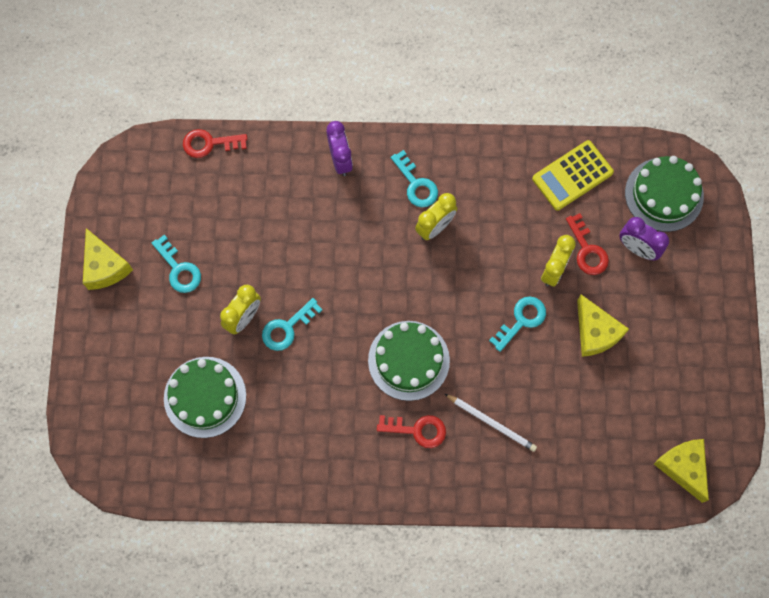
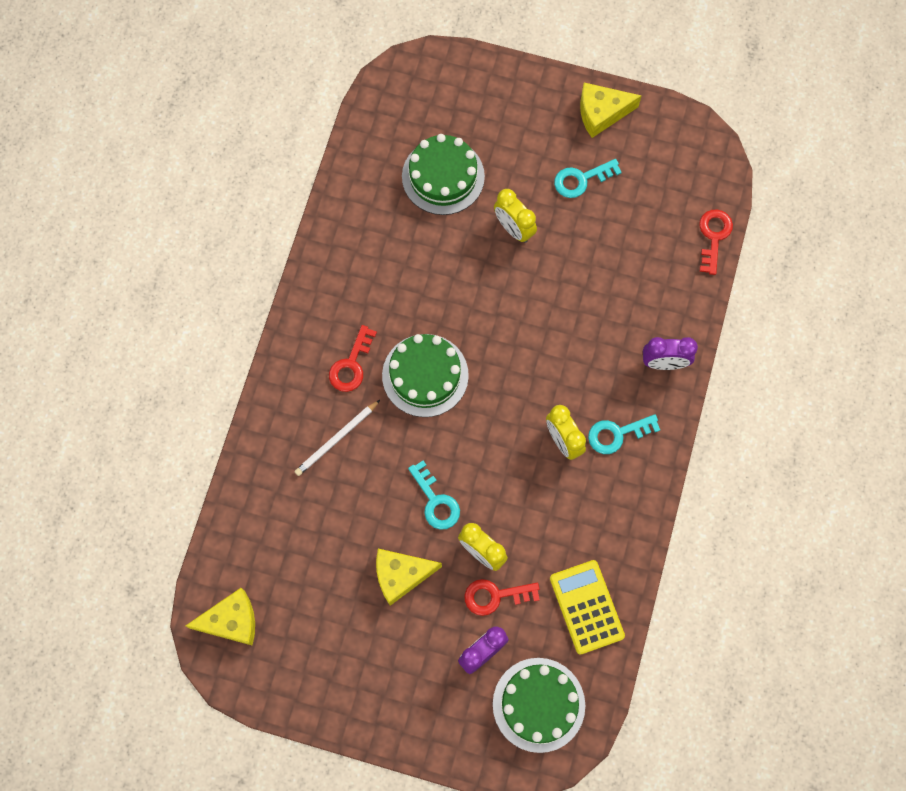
camera: 105 degrees right, 0 degrees up
turquoise key [262,298,322,351] -> none

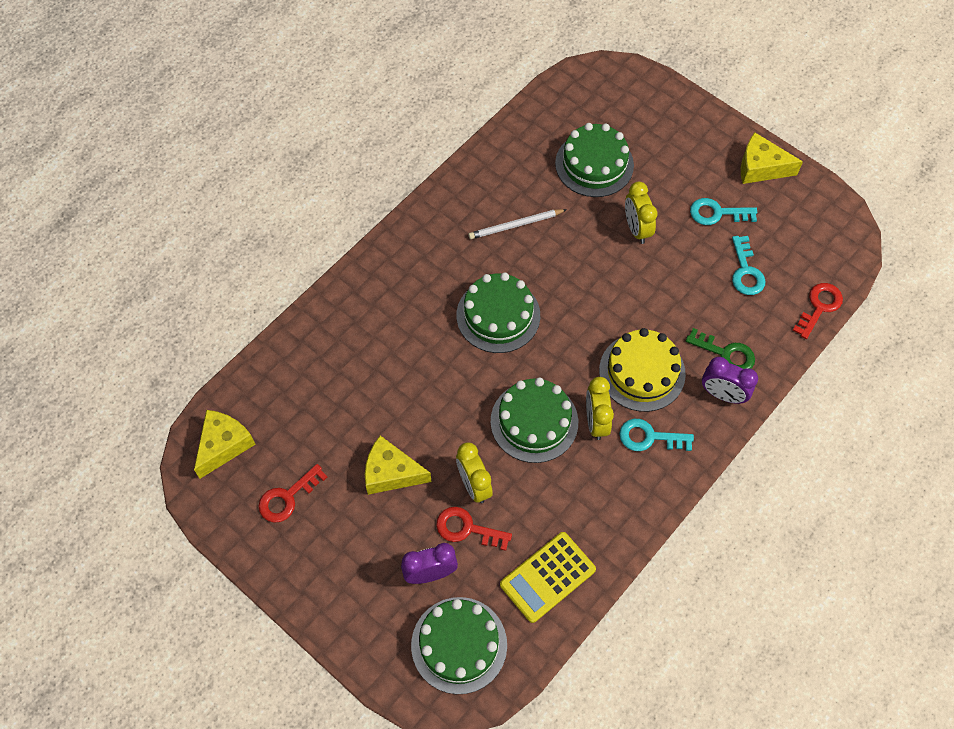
camera: 25 degrees right, 10 degrees down
yellow cheese [185,588,255,645] -> yellow cheese turned 75 degrees counterclockwise [194,410,256,479]
white pencil [294,400,380,476] -> white pencil moved to [468,209,567,239]
red key [329,325,377,392] -> red key moved to [258,464,327,523]
turquoise key [408,461,460,530] -> turquoise key moved to [732,236,766,295]
yellow calculator [550,560,625,655] -> yellow calculator turned 135 degrees counterclockwise [500,532,596,623]
none -> green cake [491,378,578,463]
none -> yellow cake [599,328,686,412]
none -> green key [686,328,755,369]

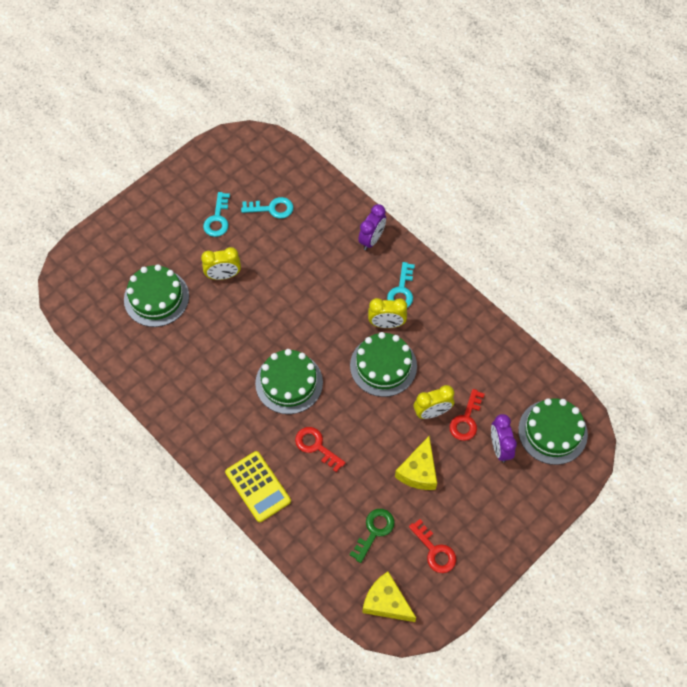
camera: 85 degrees left, 0 degrees up
white pencil [468,209,567,239] -> none
yellow calculator [500,532,596,623] -> yellow calculator moved to [225,451,291,522]
yellow cake [599,328,686,412] -> none
green key [686,328,755,369] -> green key moved to [350,509,395,563]
yellow cheese [741,132,803,184] -> none
red key [792,283,843,339] -> red key moved to [295,427,346,472]

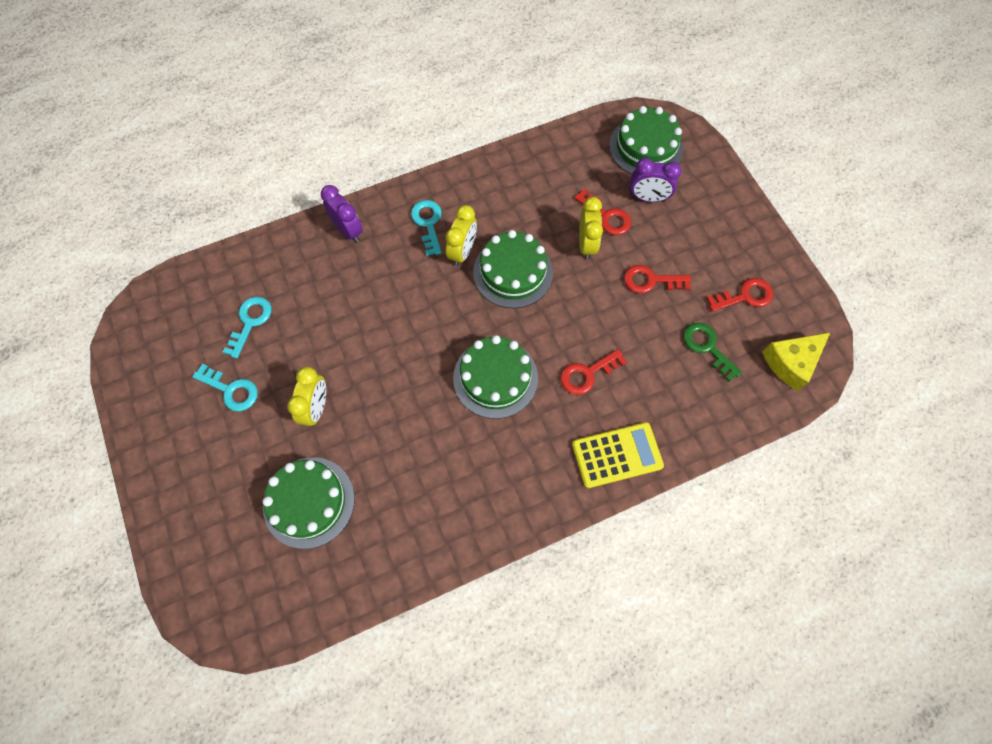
camera: 70 degrees left, 5 degrees up
turquoise key [387,262,415,308] -> turquoise key turned 135 degrees counterclockwise [411,200,442,256]
yellow cheese [395,436,437,490] -> red key [624,265,691,293]

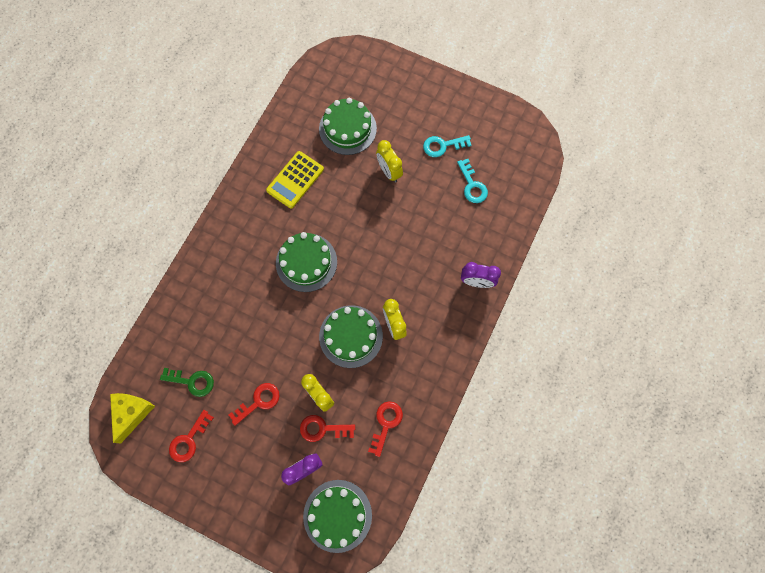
camera: 140 degrees right, 5 degrees up
turquoise key [411,200,442,256] -> none
red key [560,349,627,395] -> red key moved to [368,401,403,457]
yellow calculator [572,422,664,488] -> yellow calculator moved to [266,151,324,209]

